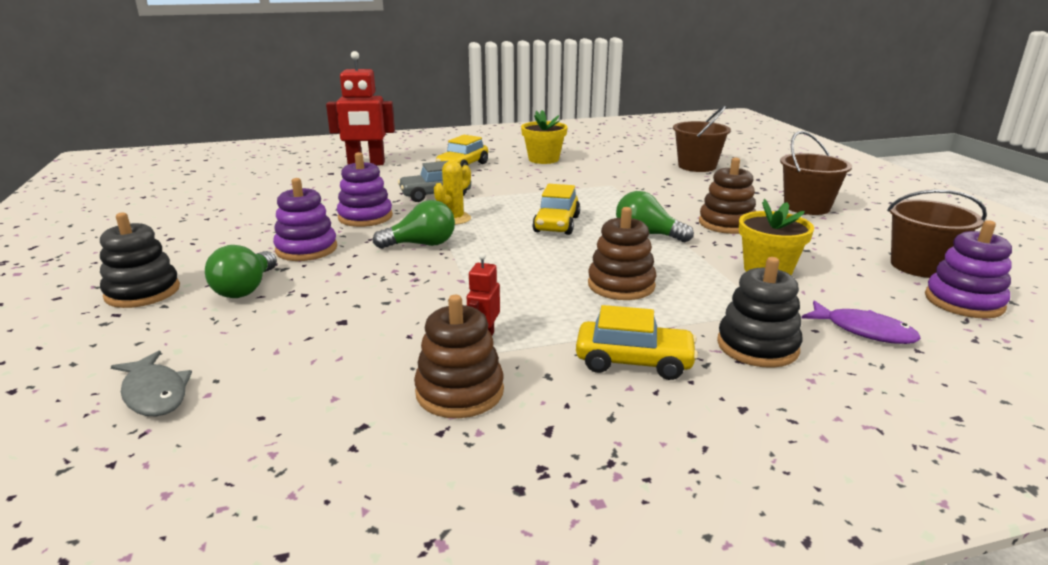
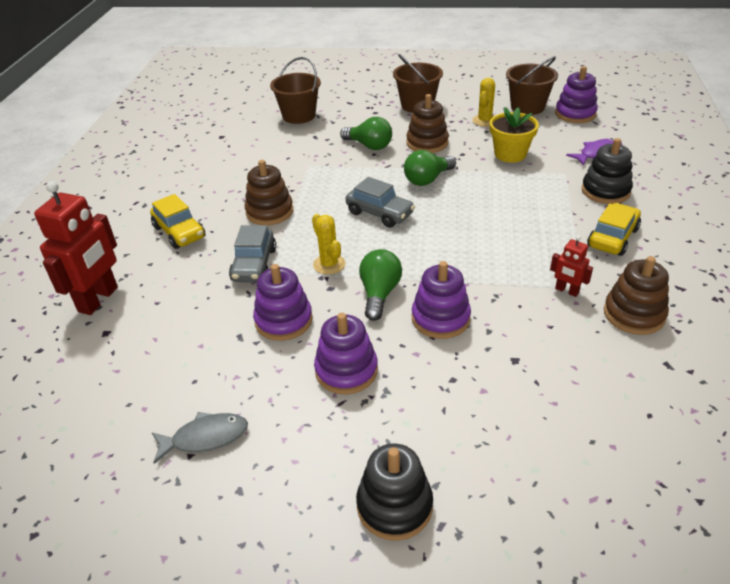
camera: 65 degrees left, 15 degrees up
grey fish [111,351,192,417] -> grey fish moved to [152,412,248,464]
green light bulb [205,245,277,298] -> green light bulb moved to [340,117,392,150]
yellow flower pot [521,110,568,164] -> none
yellow car [532,184,580,235] -> grey car [346,177,415,228]
brown stacking toy [588,207,657,300] -> brown stacking toy moved to [245,160,293,225]
none -> purple stacking toy [412,261,471,339]
none -> yellow cactus [473,78,495,127]

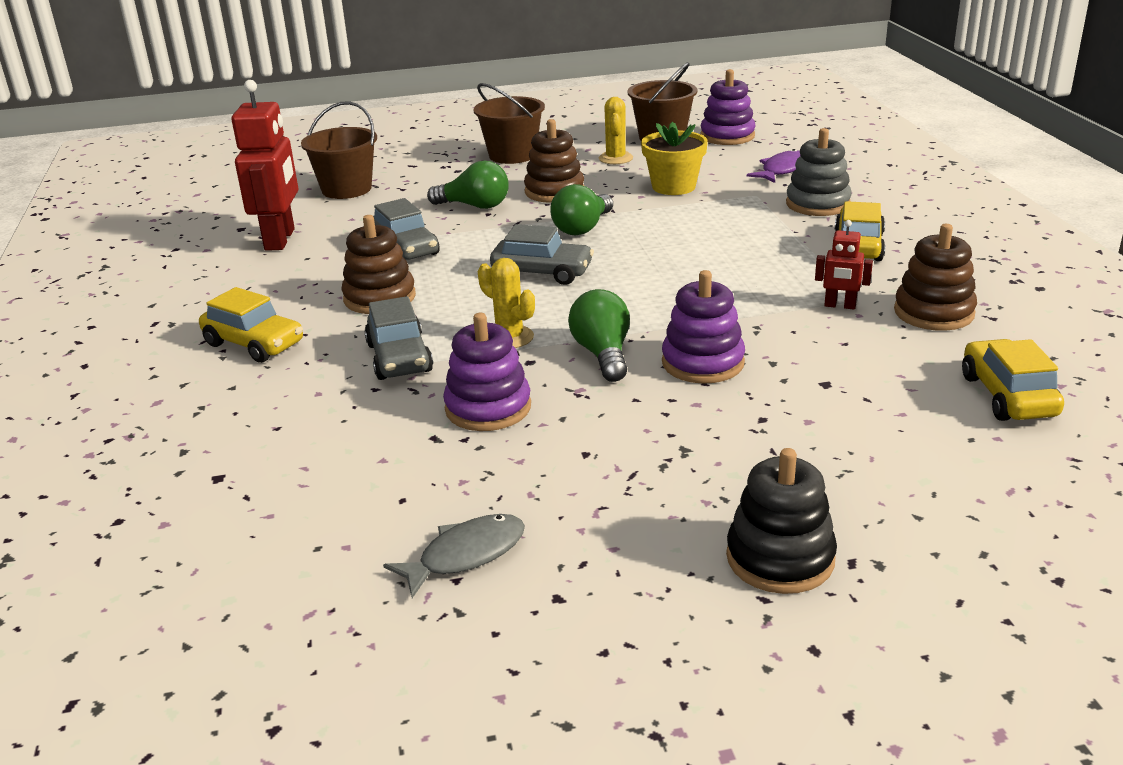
camera: 20 degrees left, 10 degrees down
red robot [34,181,118,315] -> red robot moved to [232,80,298,251]
purple stacking toy [314,313,378,394] -> none
black stacking toy [582,138,633,204] -> grey stacking toy [786,128,852,216]
none -> grey car [373,198,439,260]
none -> yellow car [962,339,1064,421]

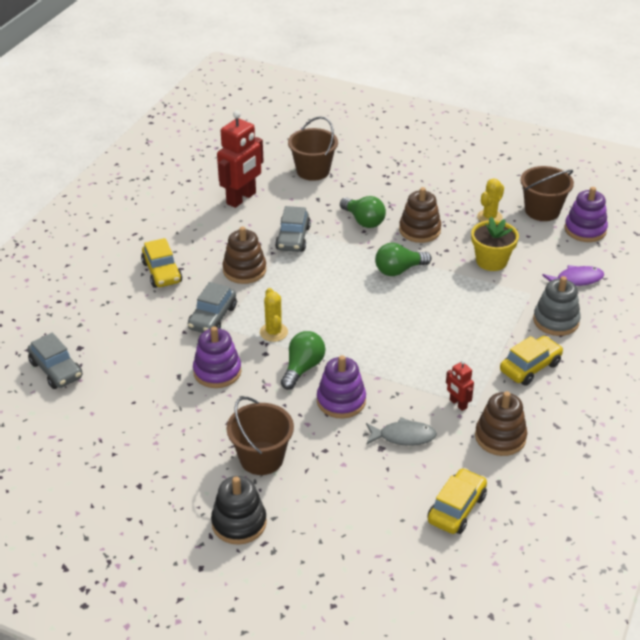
camera: 35 degrees right, 10 degrees up
grey fish [383,514,525,598] -> grey fish moved to [366,417,437,446]
brown bucket [474,83,545,164] -> brown bucket moved to [227,397,294,475]
grey car [490,224,594,285] -> grey car moved to [28,333,83,389]

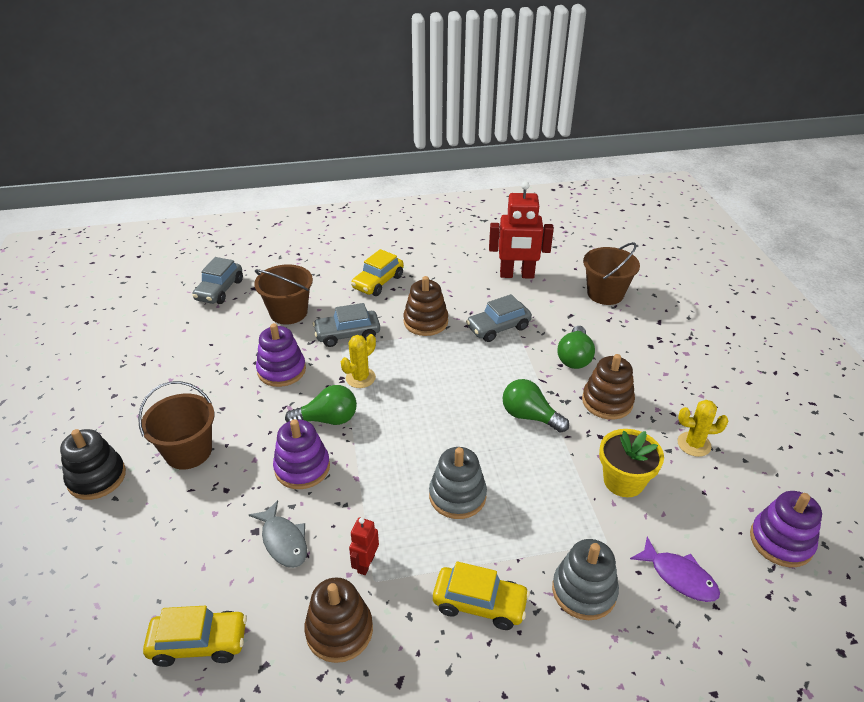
camera: 55 degrees right, 0 degrees up
brown bucket [520,166,574,221] -> brown bucket moved to [254,264,313,325]
none -> grey stacking toy [429,447,487,519]

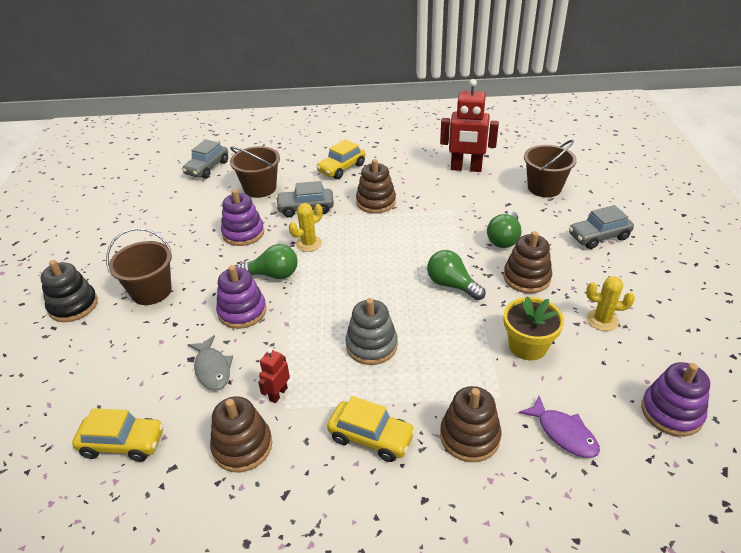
camera: 10 degrees right, 0 degrees up
grey car [466,294,532,342] -> grey car moved to [569,205,634,249]
grey stacking toy [552,539,619,620] -> brown stacking toy [440,386,501,462]

